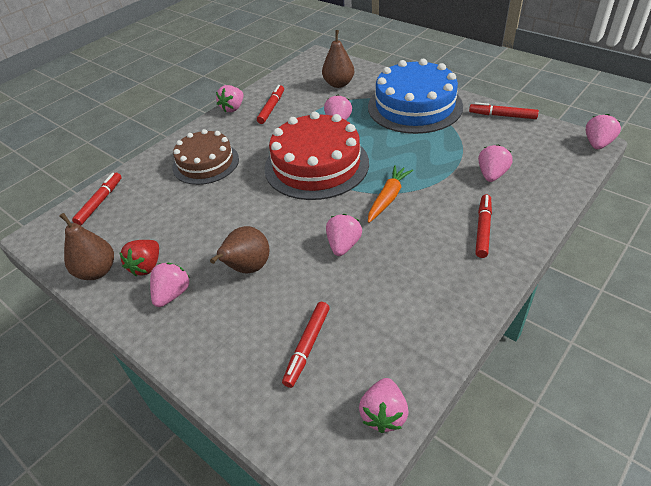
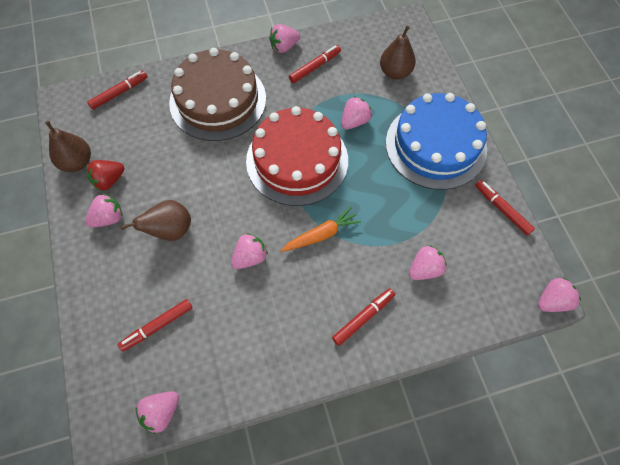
camera: 30 degrees right, 20 degrees up
brown cake [173,129,239,185] -> brown cake [169,48,266,141], size x1.53

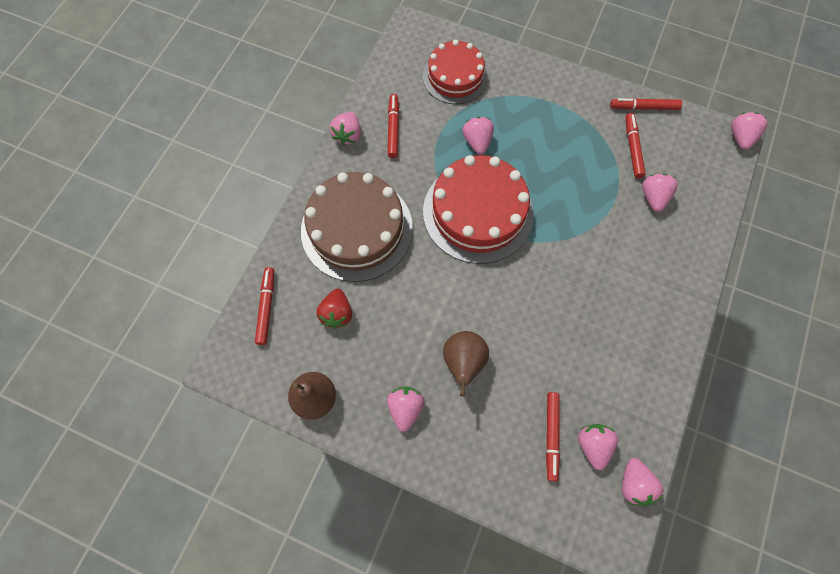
camera: 50 degrees left, 5 degrees up
red strawberry [86,160,125,191] -> red strawberry moved to [317,289,352,329]
pink strawberry [231,233,268,269] -> pink strawberry moved to [578,424,618,470]
orange carrot [281,207,361,252] -> none
red marker [332,288,395,346] -> red marker moved to [625,113,646,178]
brown pear [380,26,416,80] -> red cake [423,40,488,104]
blue cake [386,93,487,190] -> none

